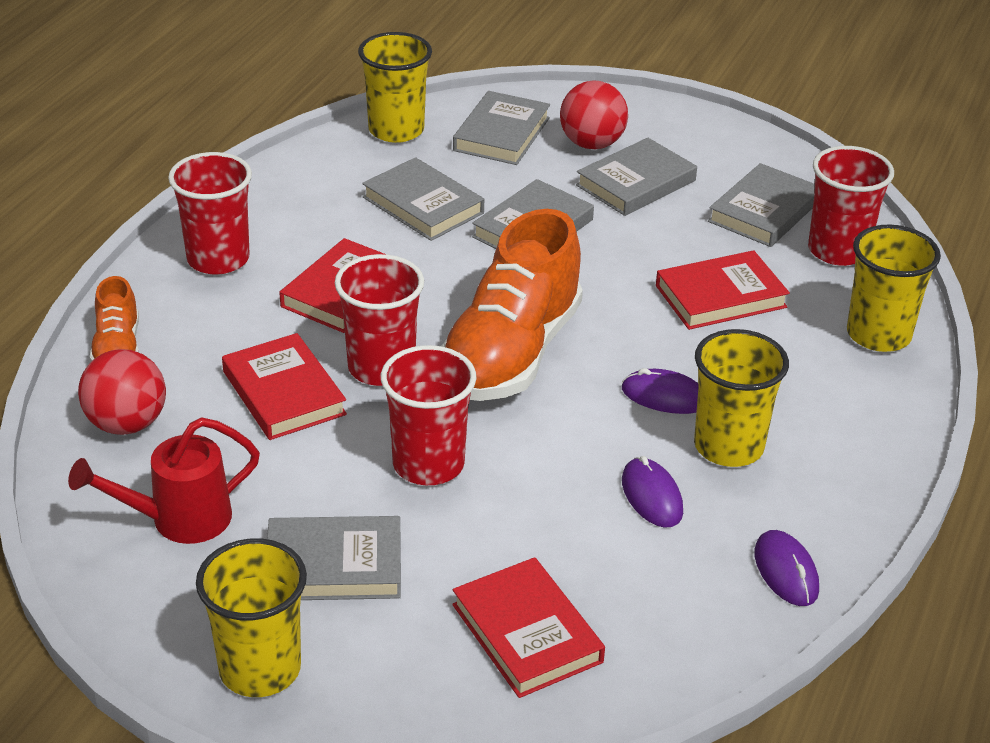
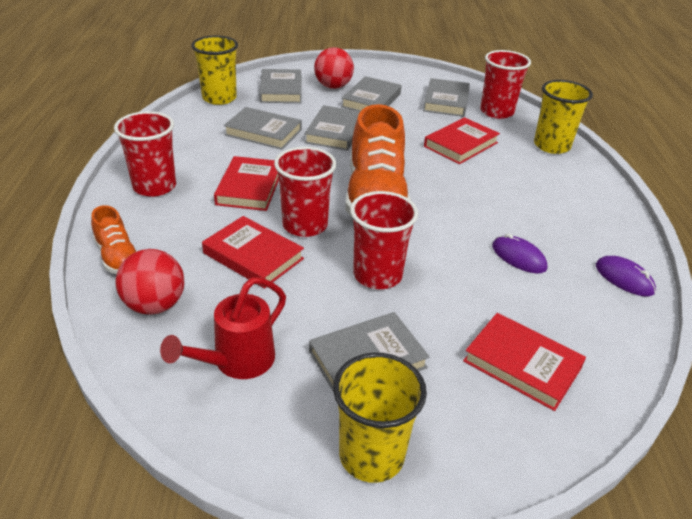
camera: 25 degrees left, 0 degrees up
purple mouse [622,368,698,414] -> none
yellow cup [694,329,789,467] -> none

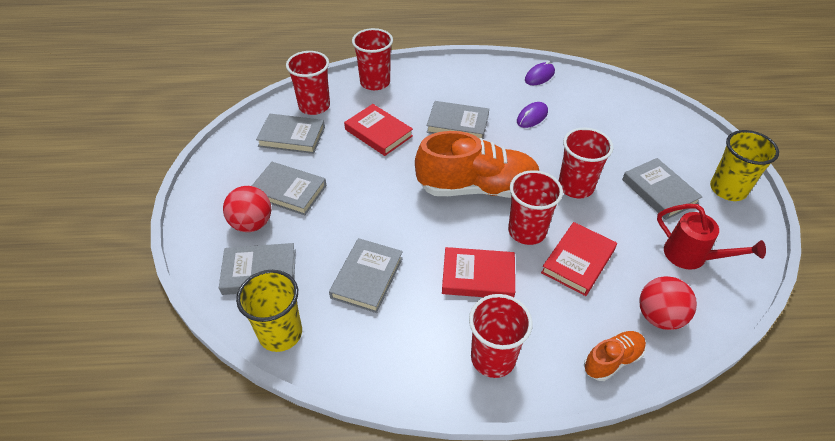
camera: 90 degrees left, 10 degrees up
grey book [305,105,361,151] -> grey book moved to [426,101,489,139]
red book [463,313,586,411] -> none
yellow cup [534,80,593,154] -> red cup [352,28,393,90]

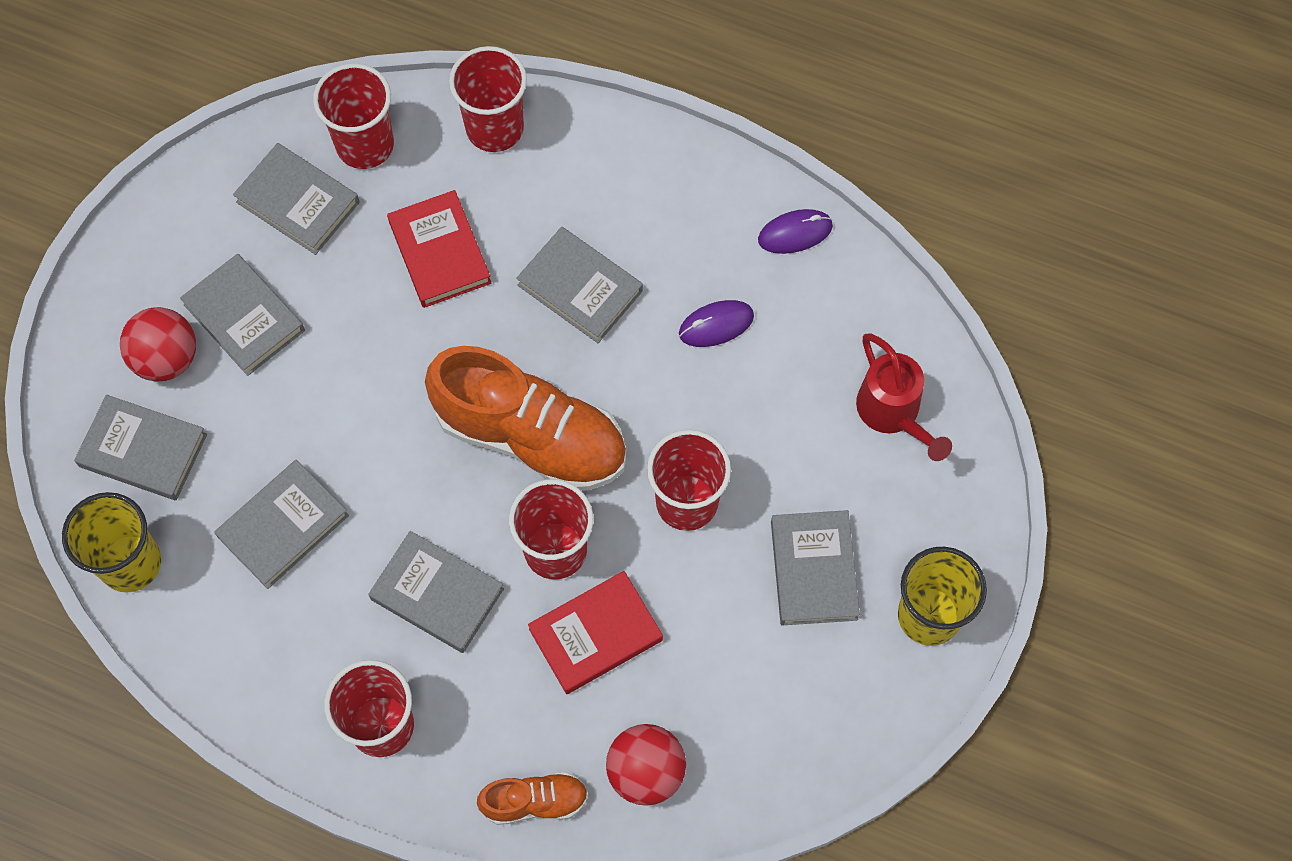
camera: 25 degrees right, 20 degrees up
red book [442,247,515,297] -> grey book [369,531,504,653]
red watering can [657,204,766,270] -> red watering can moved to [856,333,952,461]

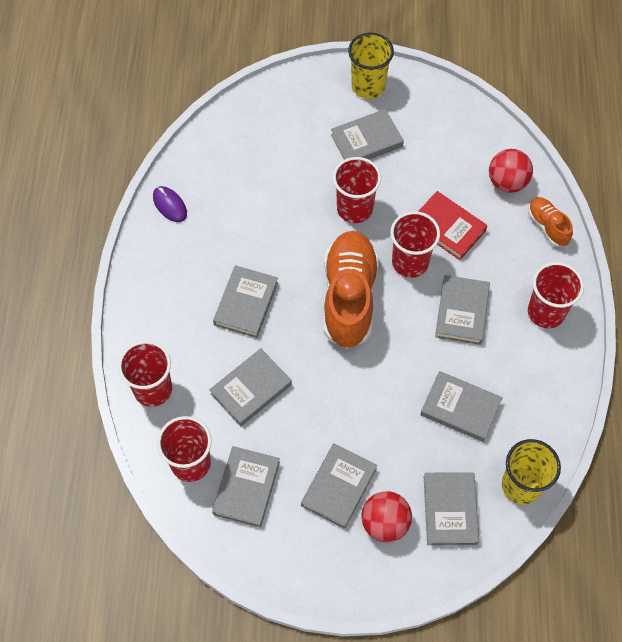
camera: 110 degrees left, 5 degrees down
red book [387,190,491,308] -> grey book [209,348,292,427]
purple mouse [679,300,754,347] -> none
red watering can [856,333,952,461] -> none

